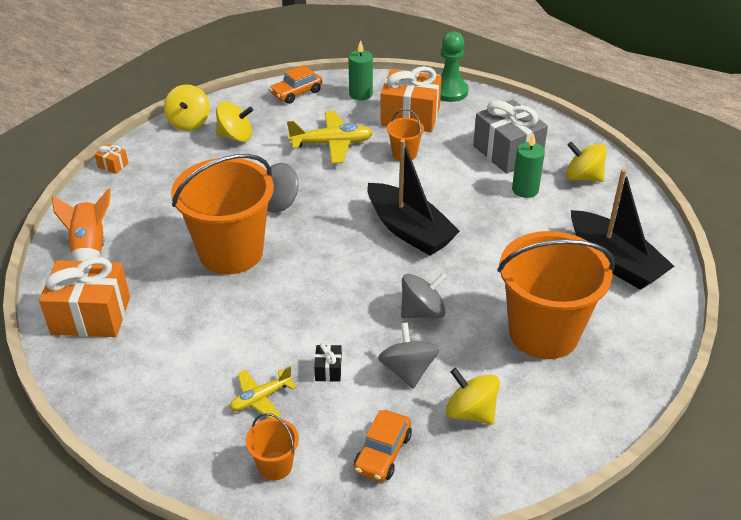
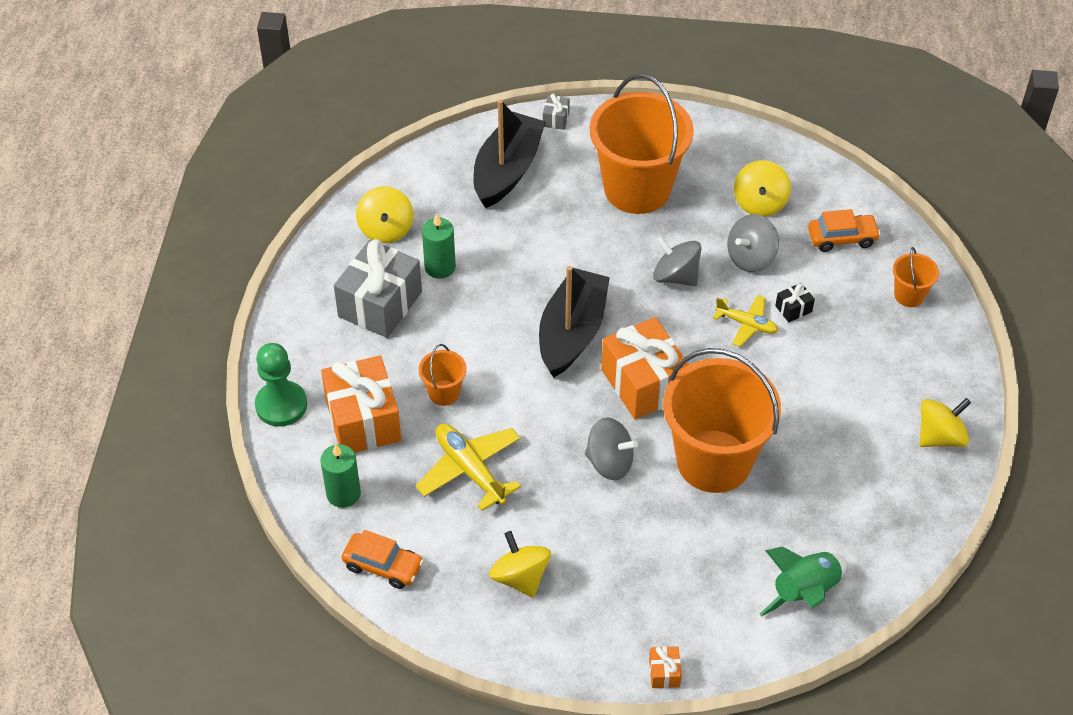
camera: 120 degrees left, 10 degrees up
orange gift [39,257,130,337] -> orange gift moved to [601,317,689,419]
orange rocket [52,188,111,261] -> green rocket [760,546,847,617]
yellow spinning top [164,84,210,131] -> yellow spinning top moved to [919,398,971,447]
yellow plane [230,366,297,418] -> yellow plane moved to [713,295,778,347]
none -> grey gift [543,94,570,130]

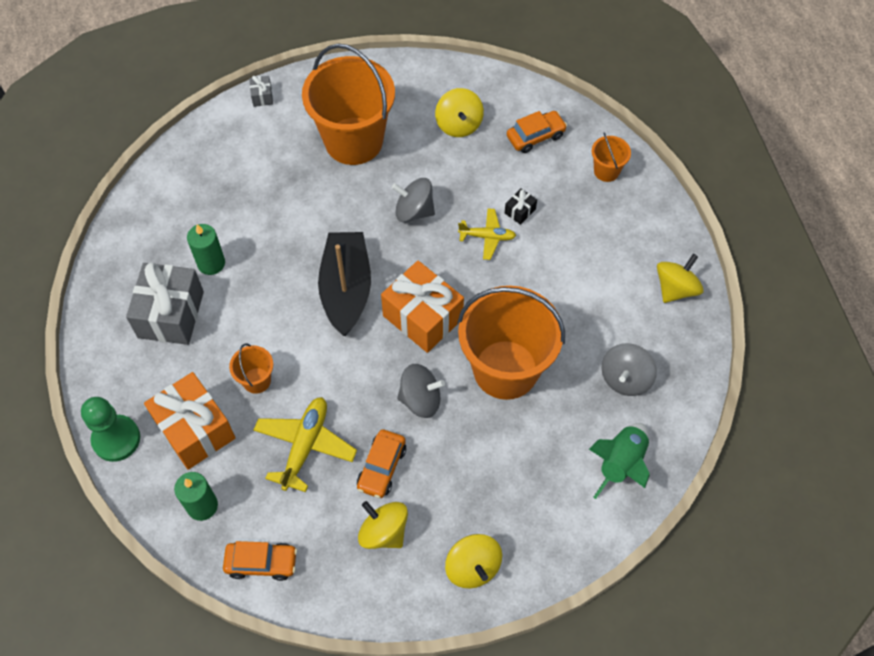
camera: 20 degrees left, 10 degrees up
yellow spinning top [356,186,414,243] -> yellow spinning top moved to [445,534,502,588]
yellow plane [416,424,521,511] -> yellow plane turned 75 degrees clockwise [254,397,357,492]
black boat [474,99,546,208] -> none
orange gift [649,646,682,688] -> none
grey spinning top [727,214,779,272] -> grey spinning top moved to [601,343,657,396]
none -> orange car [357,429,406,498]

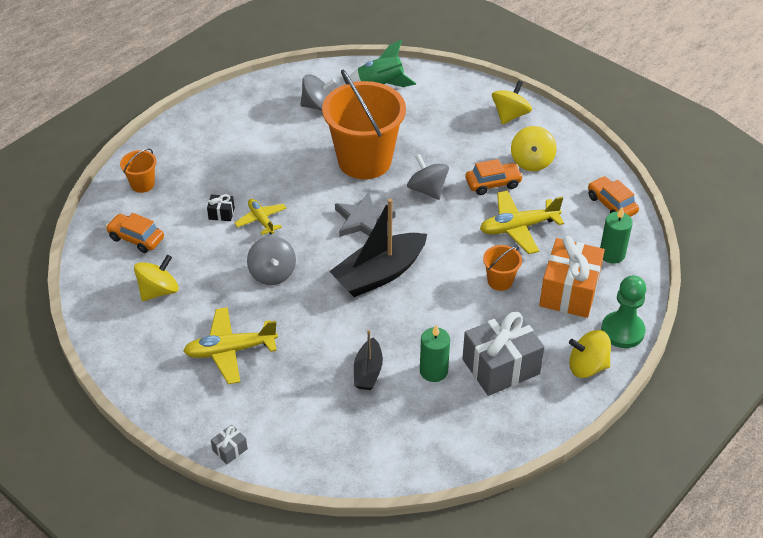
camera: 125 degrees left, 15 degrees down
orange bucket [302,43,395,165] -> yellow plane [184,307,278,384]
orange gift [381,261,464,353] -> grey star [335,193,395,237]
yellow spinning top [657,254,704,303] -> yellow spinning top moved to [569,330,611,378]
none -> black boat [354,330,383,390]

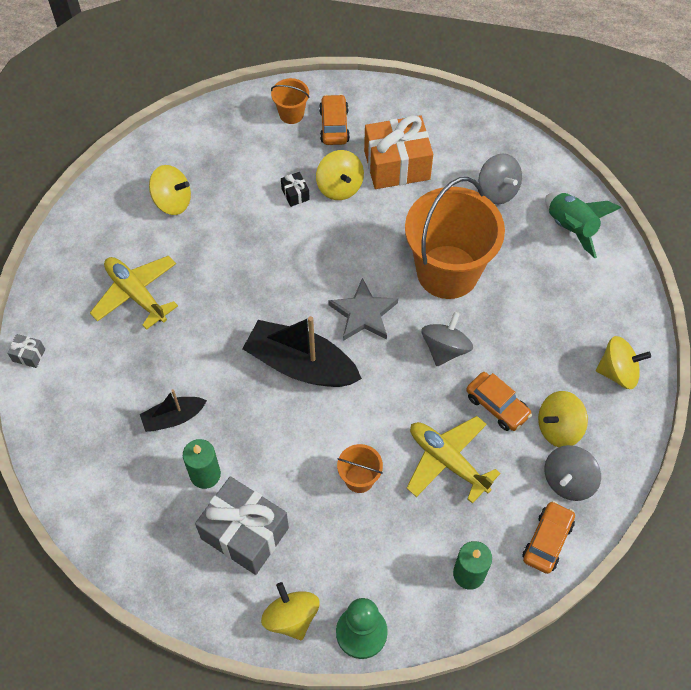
camera: 60 degrees right, 15 degrees up
orange car [106,213,164,253] -> orange car moved to [319,94,350,145]
yellow plane [234,199,287,235] -> none
grey spinning top [247,236,296,285] -> grey spinning top moved to [545,445,601,501]
orange gift [539,236,605,318] -> orange gift moved to [364,115,433,189]
none -> yellow spinning top [316,150,364,200]

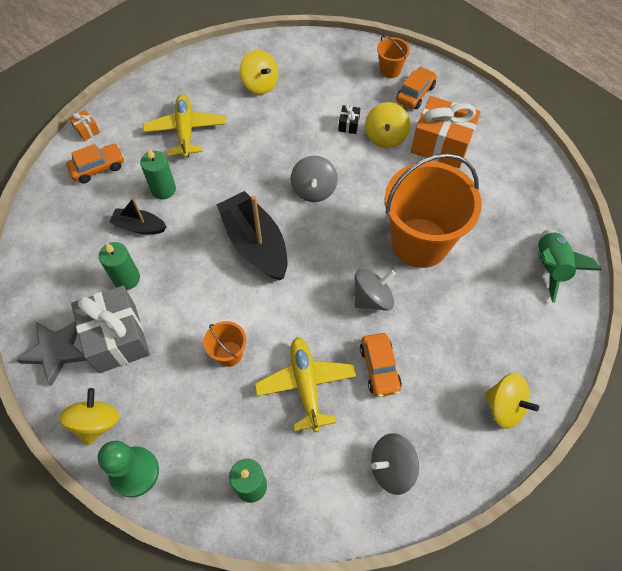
camera: 35 degrees right, 0 degrees up
grey gift [7,334,45,368] -> orange gift [69,110,100,141]
grey star [328,278,398,341] -> grey star moved to [16,322,87,386]
grey spinning top [479,153,522,204] -> grey spinning top moved to [291,156,338,202]
orange car [522,501,575,574] -> orange car moved to [66,144,124,183]
yellow spinning top [538,391,588,447] -> none
none -> green candle [140,148,176,200]

